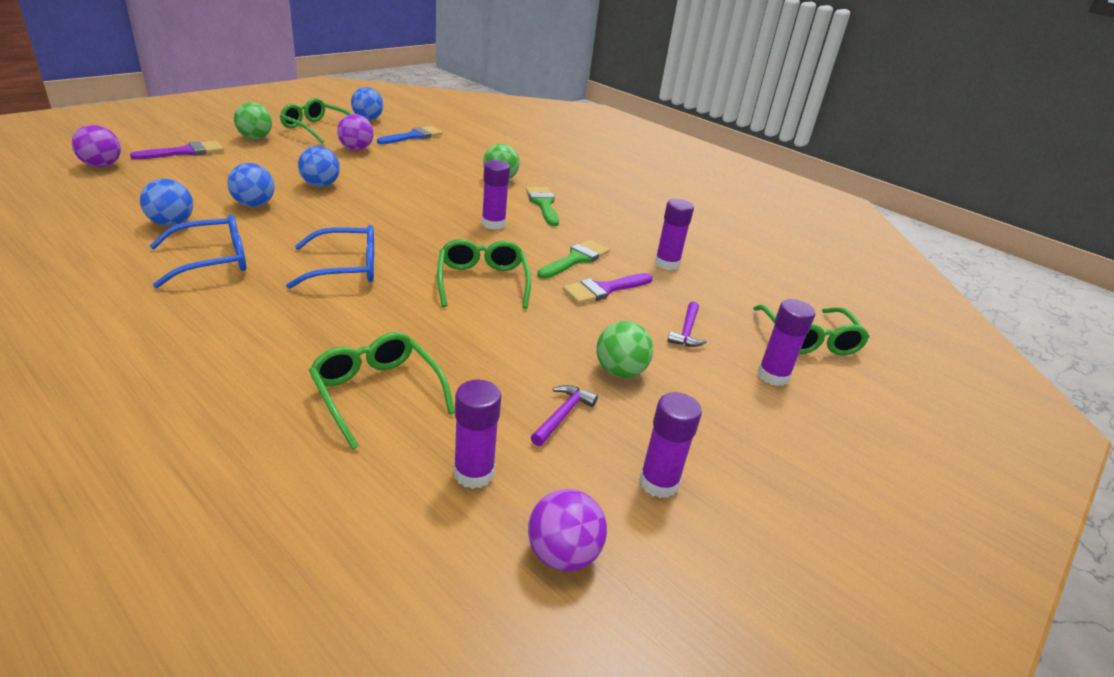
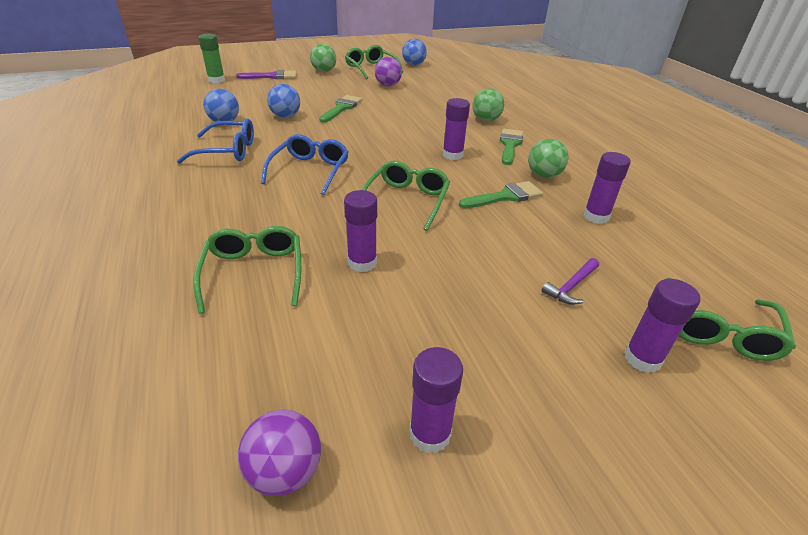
camera: 30 degrees right, 5 degrees up
purple ball [72,125,121,167] -> green glue stick [198,34,225,83]
blue glasses [286,225,374,289] -> blue glasses turned 90 degrees counterclockwise [261,134,349,195]
blue ball [298,146,340,187] -> green brush [319,95,362,123]
blue brush [377,126,443,144] -> none
purple glue stick [454,379,501,489] -> purple glue stick moved to [344,190,377,272]
purple hammer [531,385,598,446] -> none
purple brush [563,273,653,304] -> none
green ball [596,321,653,378] -> green ball moved to [528,139,569,178]

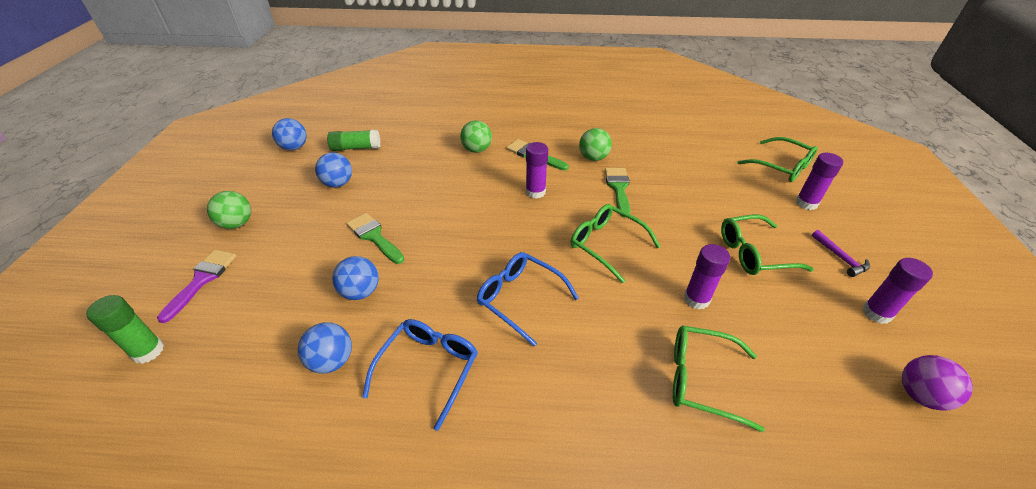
camera: 65 degrees left, 5 degrees up
green glasses [345,45,403,79] -> green glasses moved to [721,215,814,275]
purple ball [375,57,402,86] -> blue ball [315,153,352,187]
purple hammer [542,258,599,305] -> purple hammer moved to [812,230,870,277]
purple glue stick [583,152,631,224] -> none
none -> green glue stick [327,130,380,151]

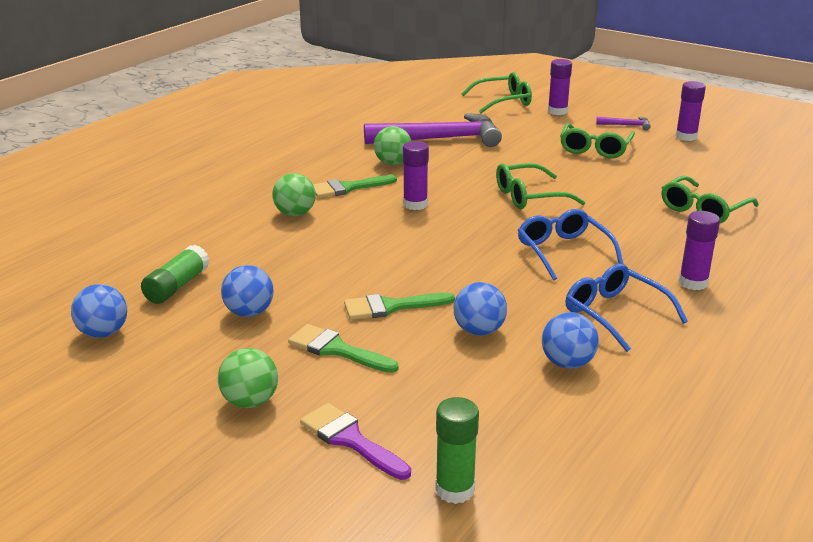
camera: 60 degrees left, 15 degrees down
blue glasses [477,252,579,346] -> blue glasses turned 90 degrees clockwise [518,209,623,281]
green brush [605,168,630,218] -> green brush moved to [288,324,399,373]
purple glue stick [684,244,730,309] -> purple glue stick moved to [679,211,720,290]
purple ball [902,355,973,411] -> none
none -> purple hammer [364,113,502,147]

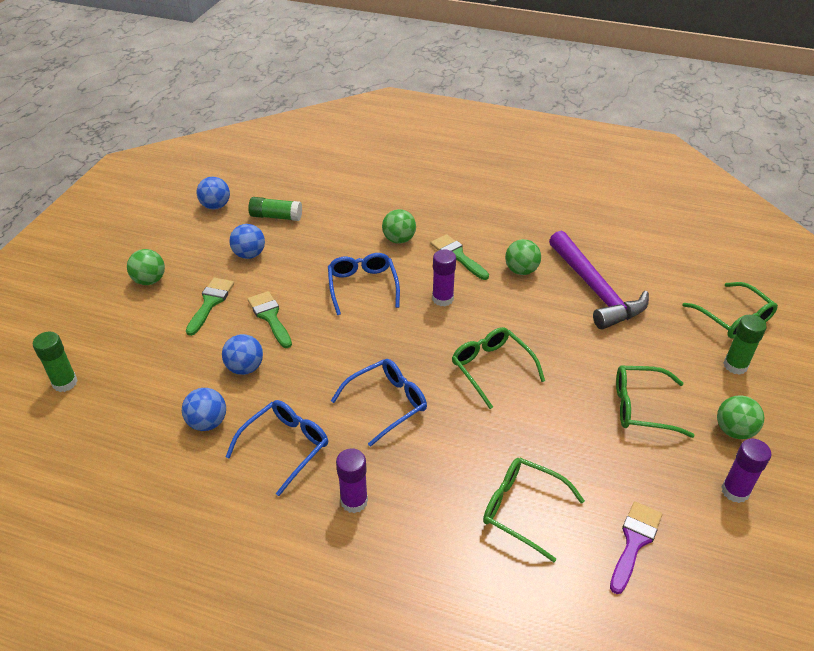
camera: 75 degrees right, 15 degrees up
purple brush [300,403,411,480] -> purple brush moved to [610,501,662,594]
purple glue stick [548,59,572,115] -> green glue stick [723,315,767,375]
purple hammer [596,117,651,130] -> green ball [717,395,764,439]
none -> blue glasses [328,253,400,315]

